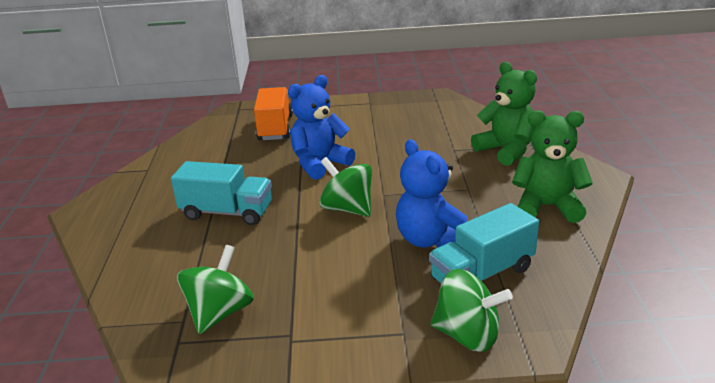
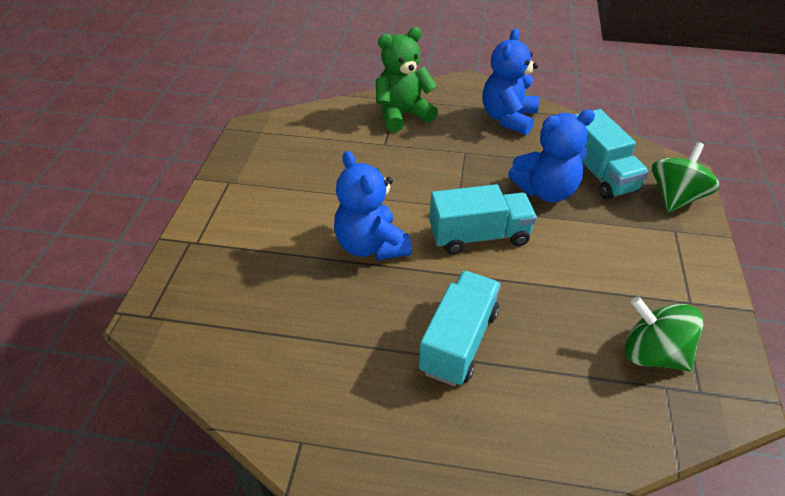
camera: 80 degrees left, 15 degrees up
orange truck [254,87,293,140] -> none
green spinning top [319,157,372,217] -> turquoise truck [429,184,537,254]
green teddy bear [512,110,593,223] -> blue teddy bear [482,28,539,135]

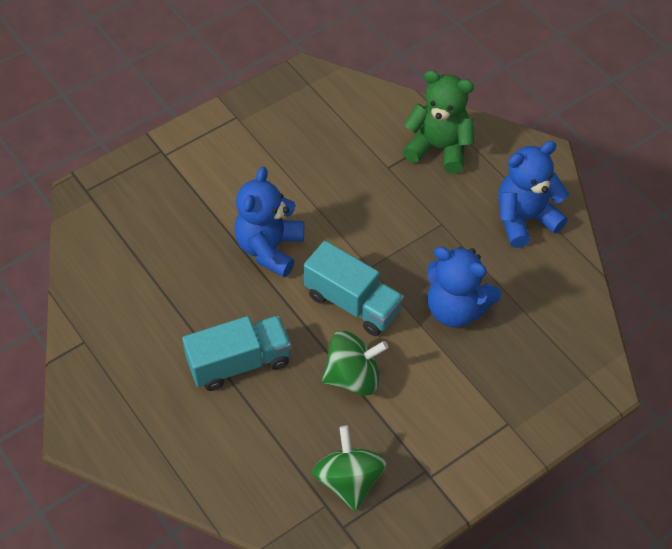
camera: 45 degrees right, 10 degrees up
turquoise truck [576,109,649,200] -> none
green spinning top [652,142,719,213] -> green spinning top moved to [322,331,388,396]

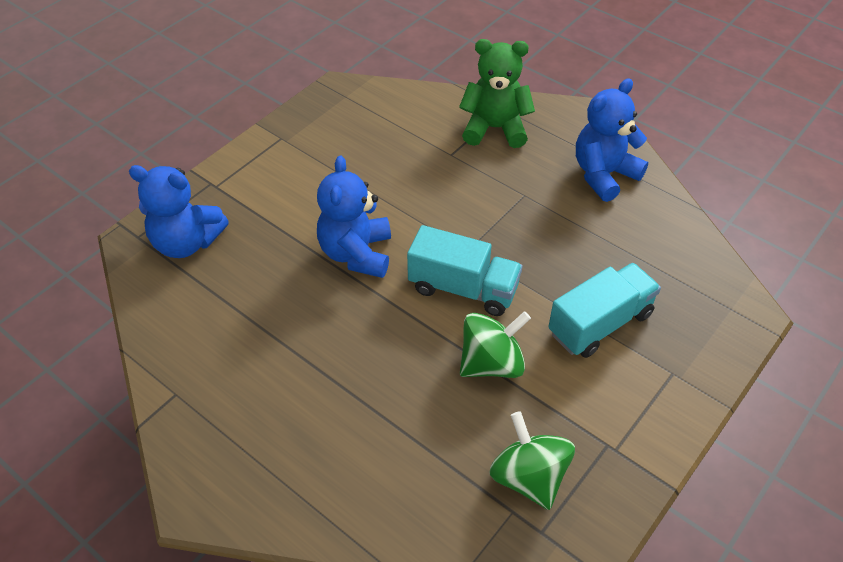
camera: 15 degrees left, 5 degrees down
turquoise truck [182,316,291,391] -> turquoise truck moved to [548,263,661,358]
blue teddy bear [427,247,501,327] -> blue teddy bear moved to [129,165,229,258]

